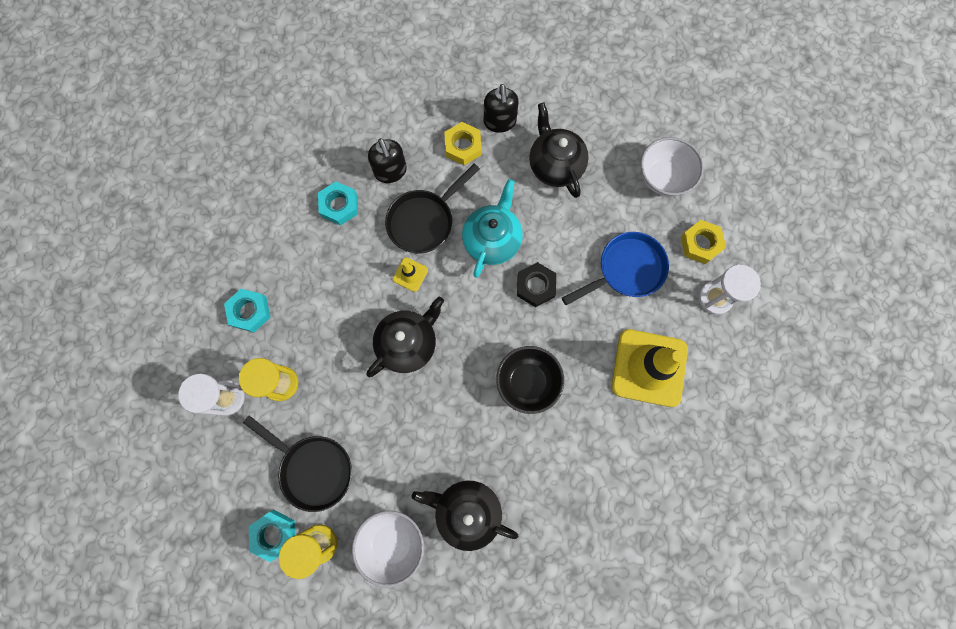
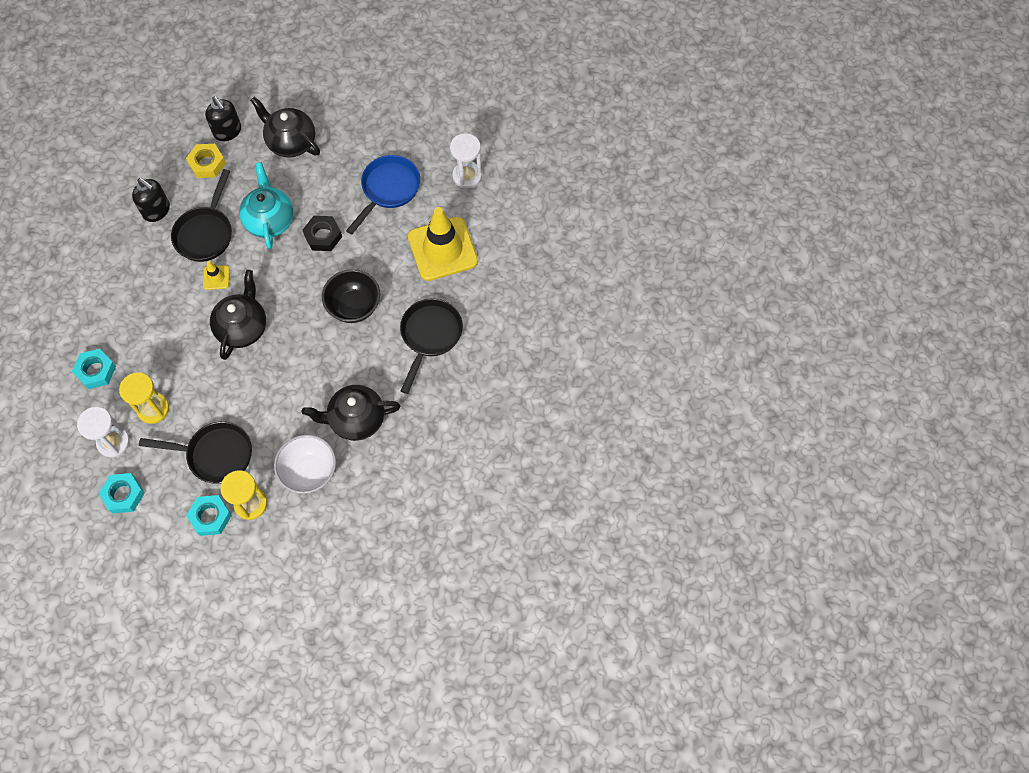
camera: 30 degrees left, 10 degrees down
turquoise nut [318,181,358,226] -> turquoise nut moved to [98,473,145,514]
white bowl [641,137,704,197] -> none
yellow nut [681,220,726,264] -> none
none -> black pan [400,298,463,394]

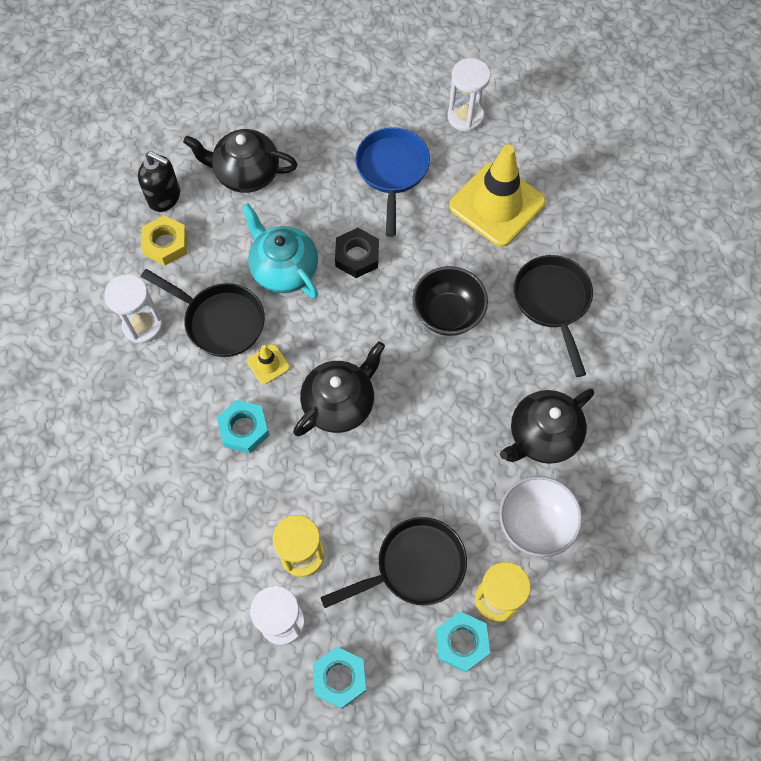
camera: 30 degrees left, 0 degrees up
turquoise nut [72,349,116,389] -> turquoise nut moved to [217,400,270,453]
black soap dispenser [132,178,170,222] -> white hourglass [104,274,163,343]
black pan [171,169,232,262] -> black pan turned 45 degrees counterclockwise [141,269,265,357]
black teapot [210,270,266,360] -> black teapot turned 60 degrees clockwise [293,341,385,436]

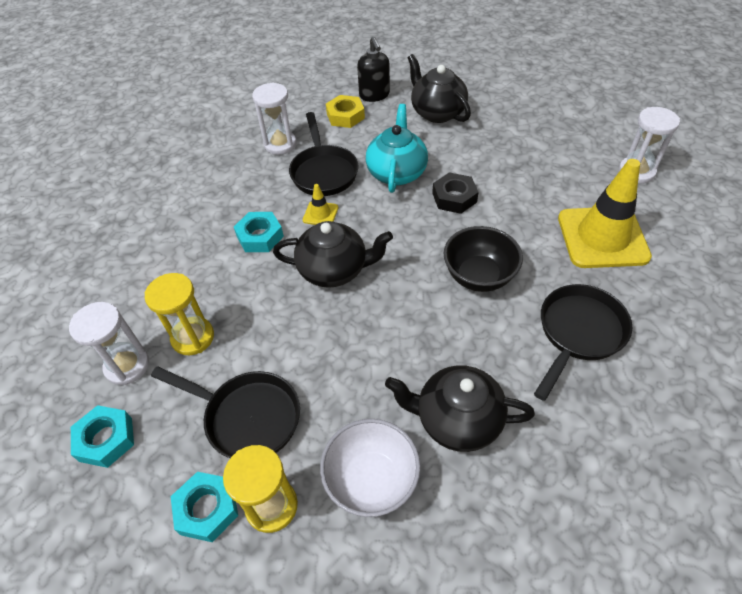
camera: 50 degrees right, 15 degrees down
blue pan [355,127,430,237] -> none

